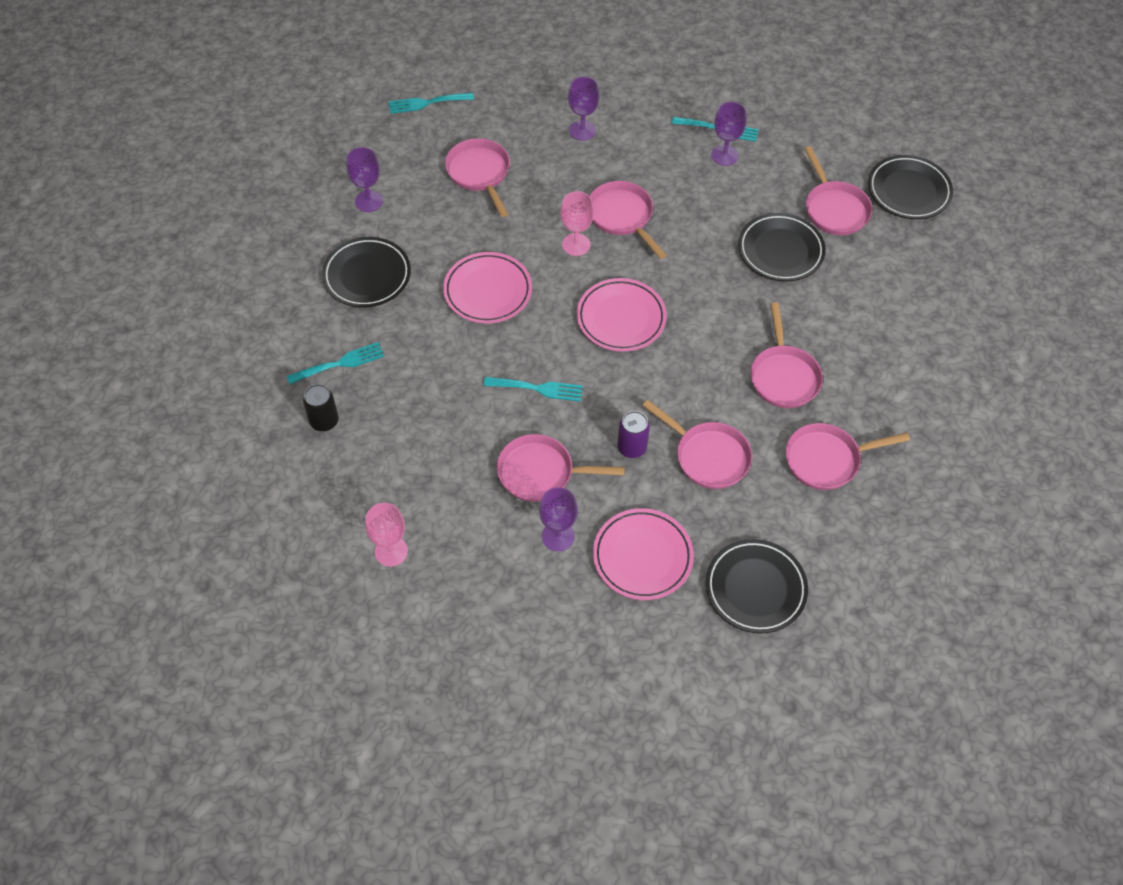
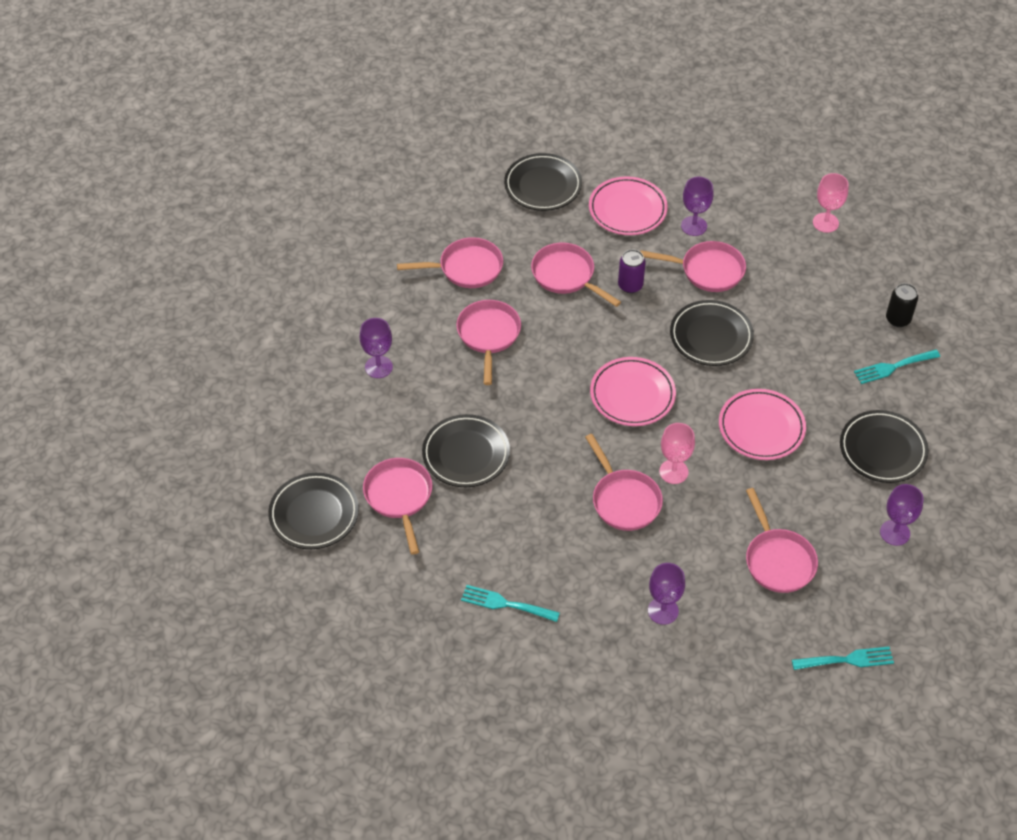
camera: 175 degrees left, 5 degrees down
turquoise fork [483,377,583,402] -> black plate [670,300,754,366]
purple goblet [711,102,747,166] -> purple goblet moved to [360,318,393,378]

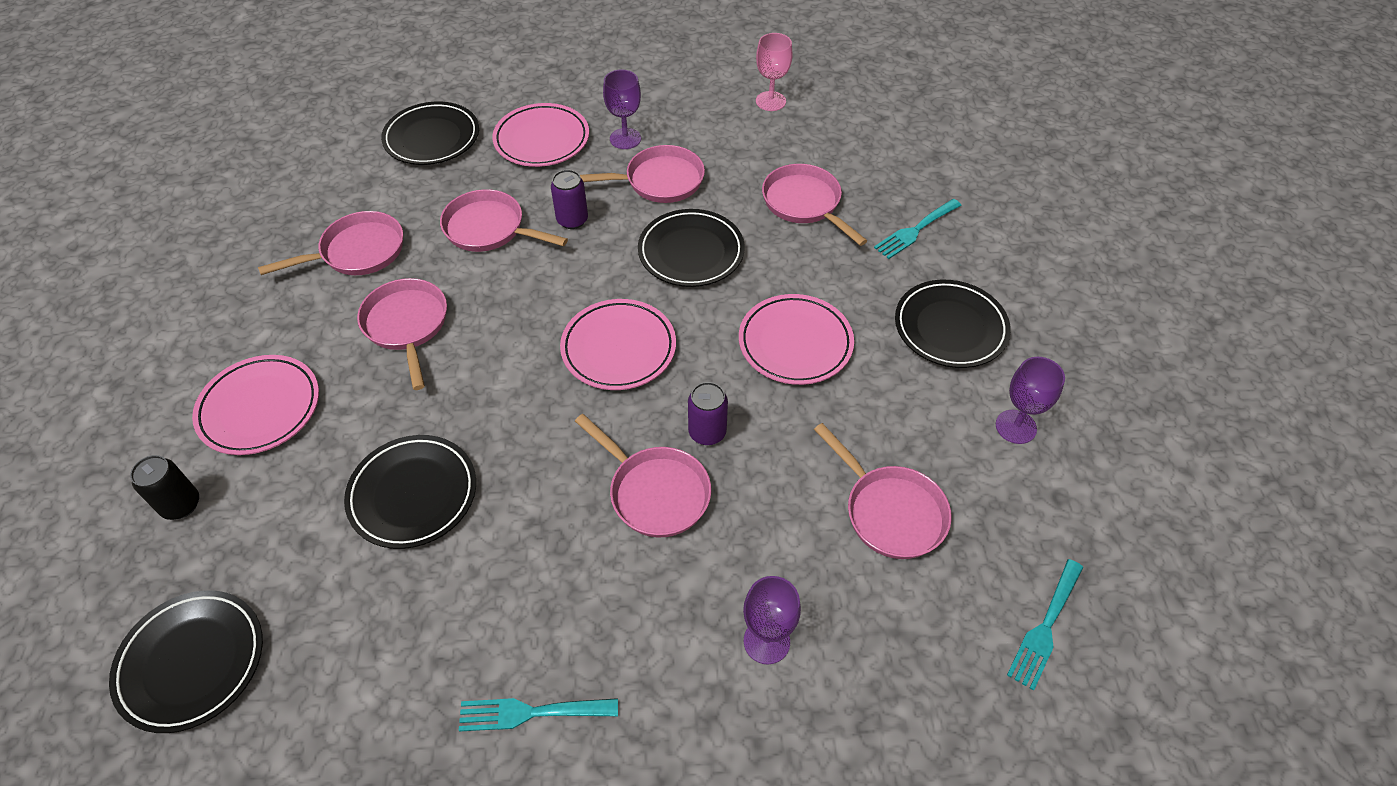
camera: 20 degrees left, 0 degrees up
purple goblet [360,318,393,378] -> pink plate [192,355,319,455]
pink pan [363,458,432,555] -> pink pan moved to [762,164,867,246]
pink goblet [659,423,695,484] -> purple can [688,382,728,445]
turquoise fork [792,646,894,670] -> turquoise fork turned 150 degrees clockwise [1007,559,1083,691]
black can [886,283,918,327] -> black can moved to [130,455,199,520]

